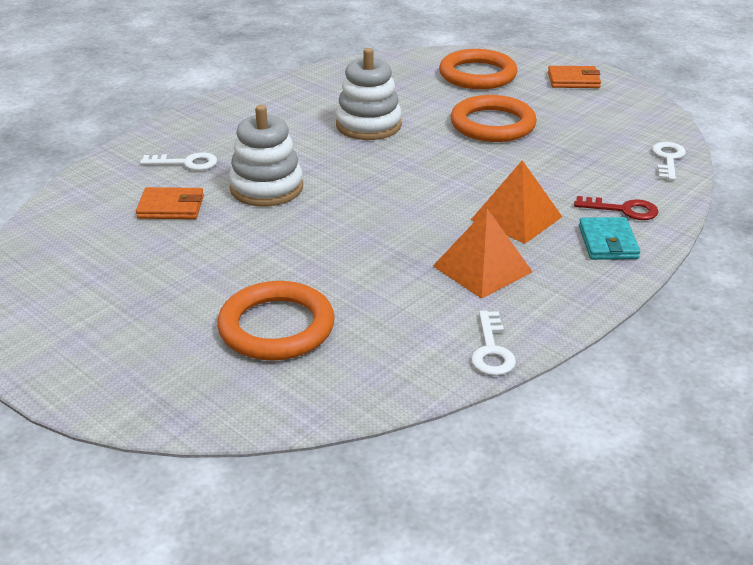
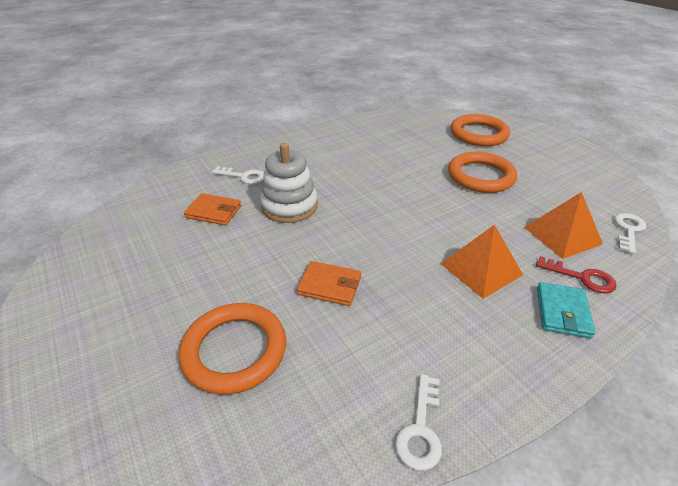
camera: 15 degrees right, 5 degrees up
white stacking toy [336,48,402,140] -> none
orange pyramid [433,209,533,299] -> orange pyramid moved to [524,192,603,259]
orange wallet [548,66,601,88] -> orange wallet moved to [297,261,361,306]

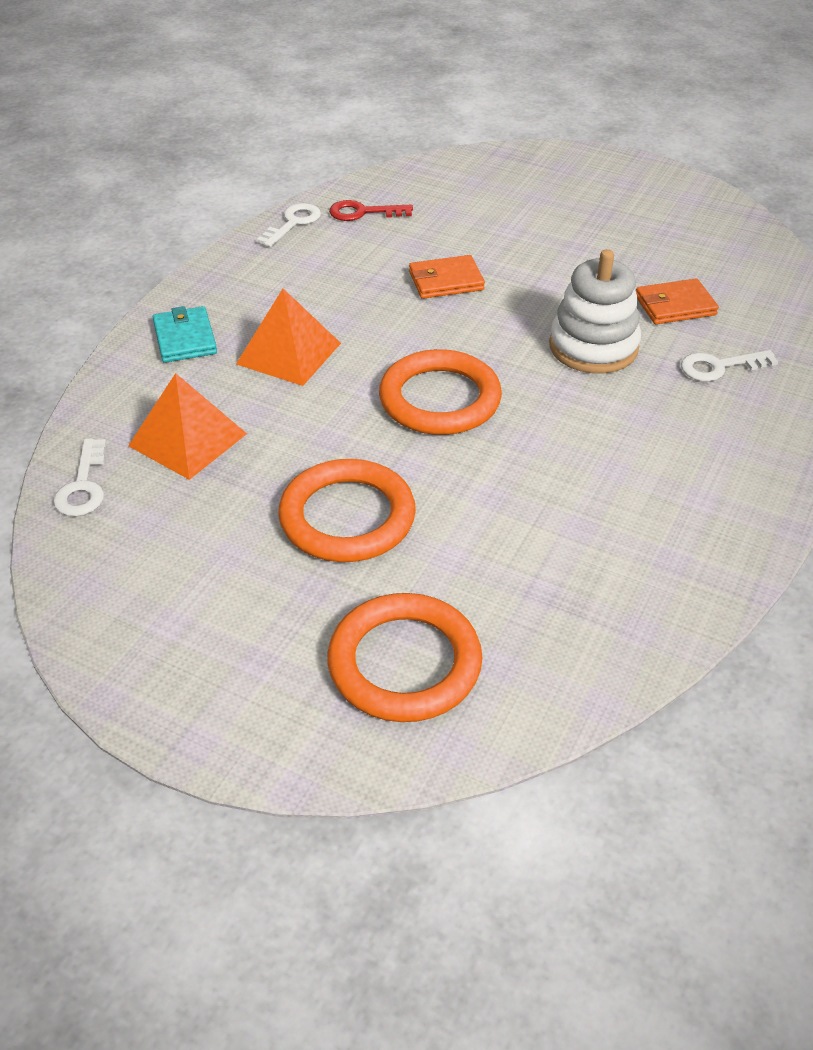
camera: 150 degrees right, 5 degrees up
orange ring [179,303,286,395] -> orange ring moved to [379,349,502,435]
white key [395,374,442,470] -> white key turned 45 degrees clockwise [256,203,321,247]
red key [536,256,617,293] -> red key moved to [329,200,413,221]

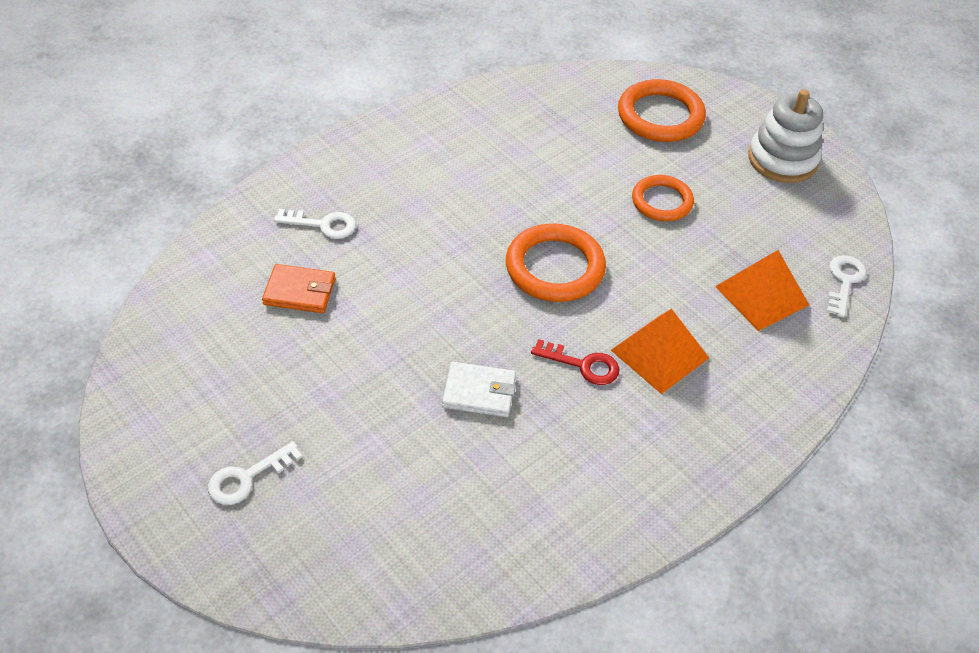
camera: 160 degrees left, 5 degrees up
turquoise wallet [153,306,217,363] -> none
white key [256,203,321,247] -> white key moved to [208,441,302,505]
orange ring [278,459,416,562] -> orange ring [632,175,694,221], size x0.66
red key [329,200,413,221] -> red key moved to [531,339,619,385]
orange wallet [409,255,485,299] -> white wallet [442,362,516,417]
white stacking toy [549,249,641,374] -> white stacking toy moved to [748,89,823,183]

